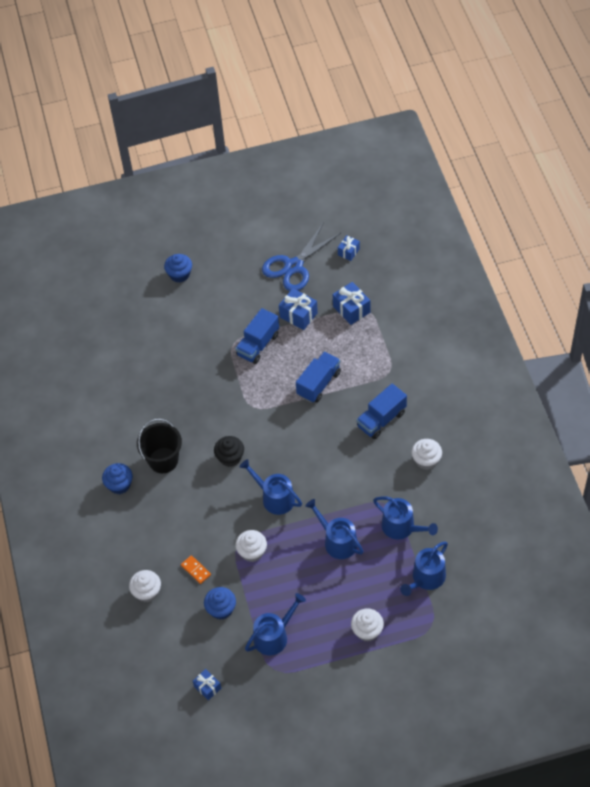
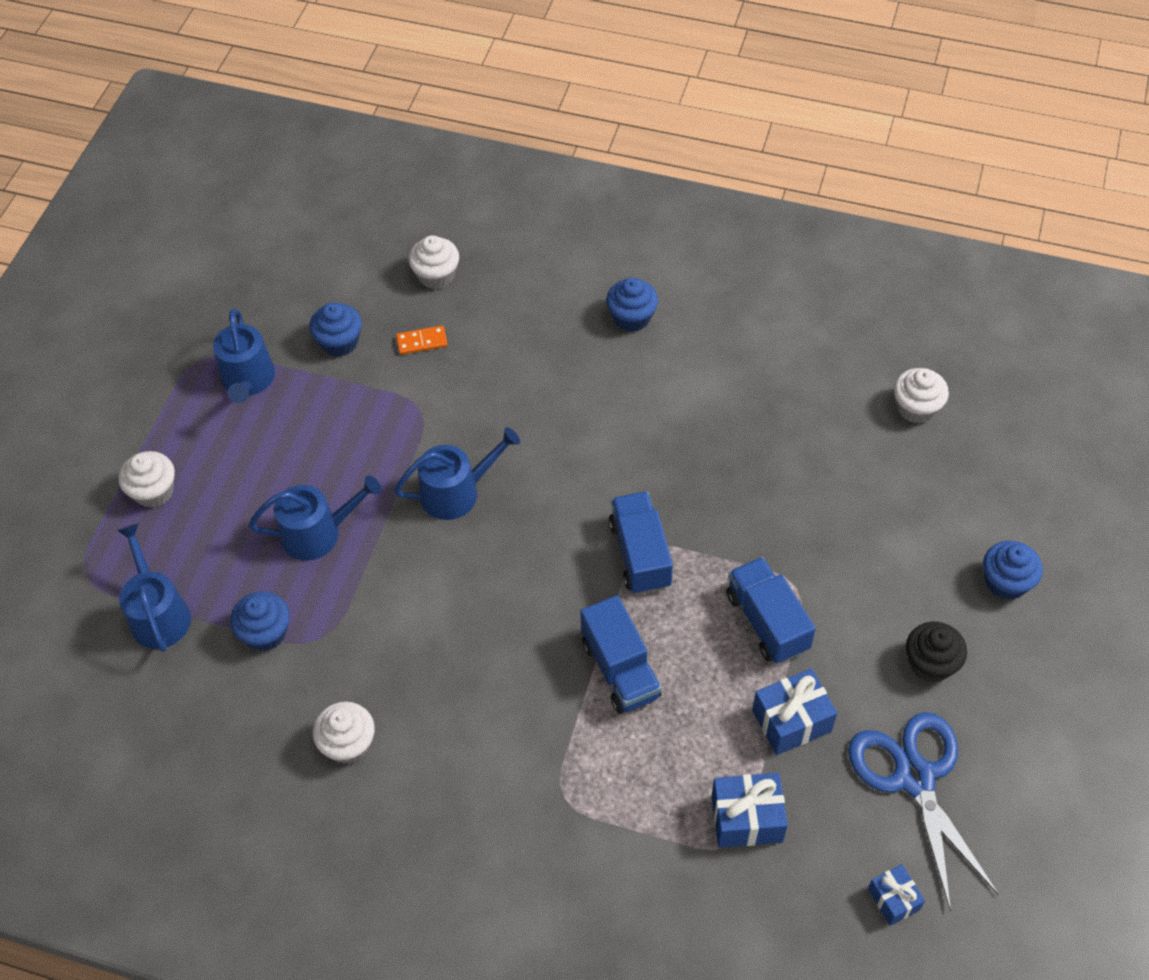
camera: 120 degrees right, 0 degrees up
black bucket [137,419,182,473] -> none
blue gift [193,669,221,700] -> none
black cupcake [214,436,244,467] -> black cupcake moved to [906,622,967,683]
white cupcake [235,530,267,562] -> white cupcake moved to [894,368,949,423]
blue truck [356,383,407,439] -> blue truck moved to [609,491,673,594]
blue watering can [373,496,438,539] -> blue cupcake [230,591,290,651]

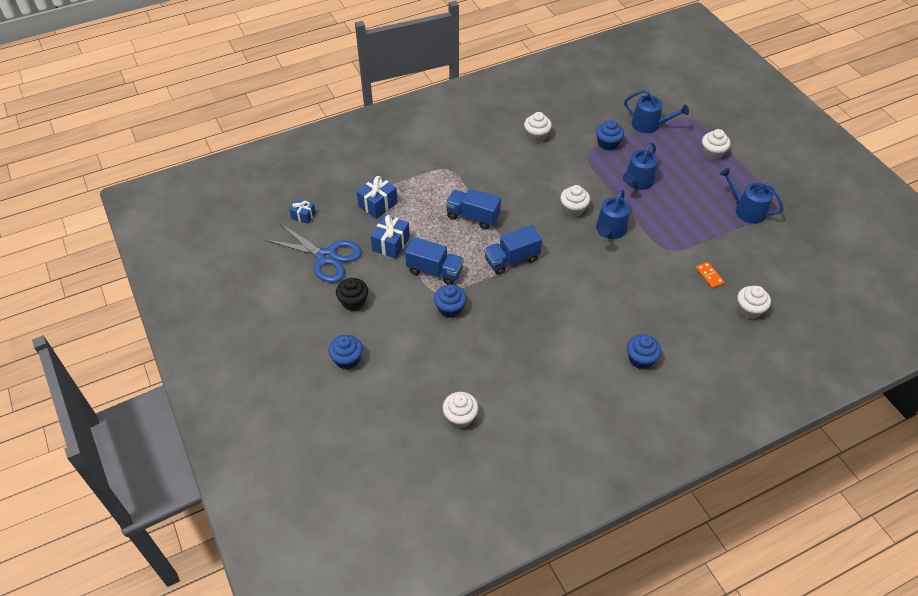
camera: 135 degrees right, 5 degrees down
blue cupcake [309,302,362,357] -> blue cupcake moved to [434,284,467,318]
orange domino [396,326,448,355] -> orange domino turned 60 degrees counterclockwise [696,262,725,288]
blue truck [609,491,673,594] -> blue truck turned 120 degrees clockwise [484,225,542,275]
none -> white cupcake [560,185,590,217]

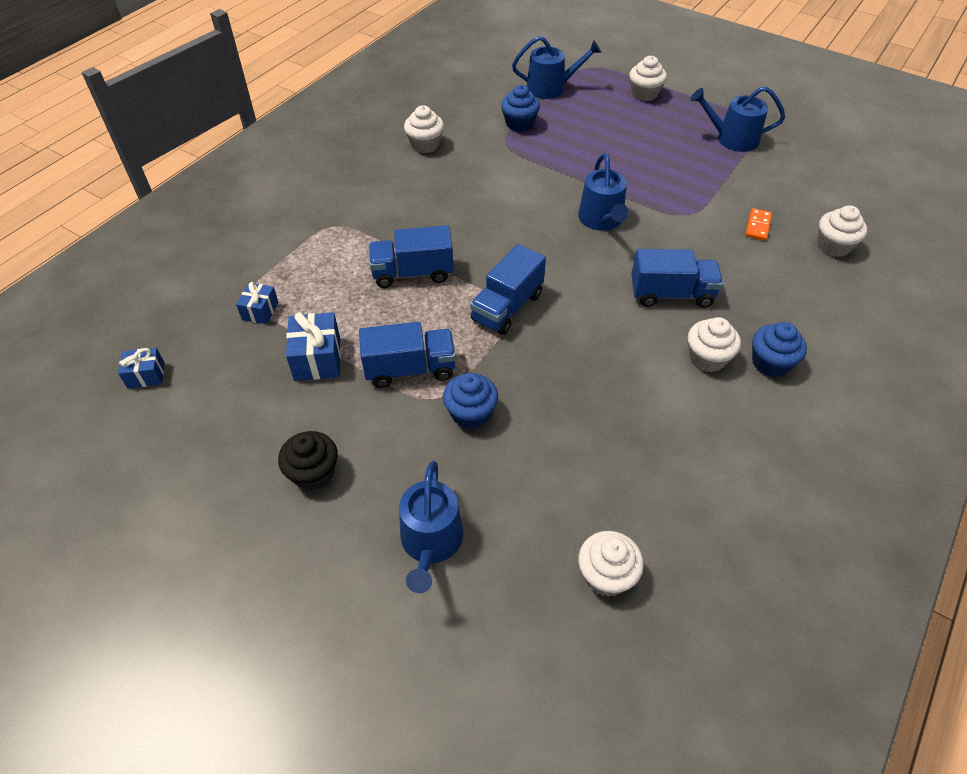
camera: 30 degrees left, 0 degrees up
blue scissors [265,223,362,283] -> none
blue cupcake [328,335,363,369] -> none
blue gift [356,175,398,219] -> blue gift [236,282,278,324], size x0.62
white cupcake [560,185,590,217] -> white cupcake moved to [688,317,741,372]
blue watering can [623,142,658,190] -> blue watering can moved to [399,461,463,593]
orange domino [696,262,725,288] -> orange domino turned 75 degrees clockwise [745,208,772,241]
none -> blue truck [631,249,723,308]

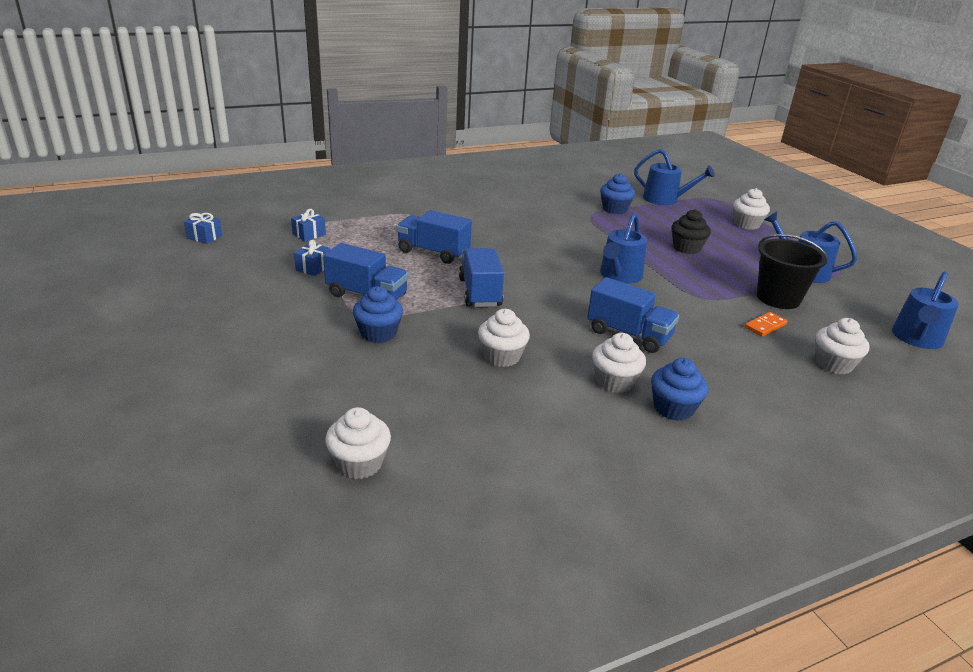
camera: 30 degrees right, 20 degrees down
black cupcake [278,431,338,491] -> black cupcake moved to [672,209,711,254]
blue gift [286,312,341,381] -> blue gift [294,240,330,276], size x0.62
blue watering can [399,461,463,593] -> blue watering can moved to [892,271,959,349]
white cupcake [404,105,444,153] -> white cupcake moved to [478,309,530,367]
blue truck [470,244,546,335] -> blue truck turned 105 degrees clockwise [459,248,504,307]
none -> black bucket [757,234,828,309]

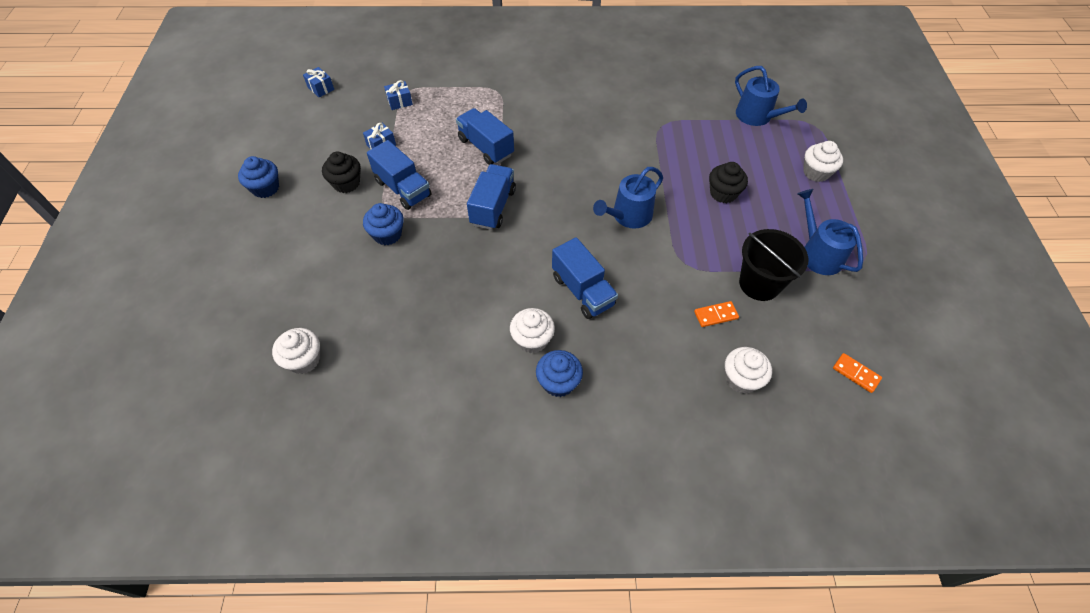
camera: 25 degrees right, 25 degrees up
white cupcake [478,309,530,367] -> none
blue cupcake [600,173,635,214] -> blue cupcake moved to [238,156,279,198]
blue watering can [892,271,959,349] -> orange domino [833,353,882,393]
none -> black cupcake [322,152,361,193]

